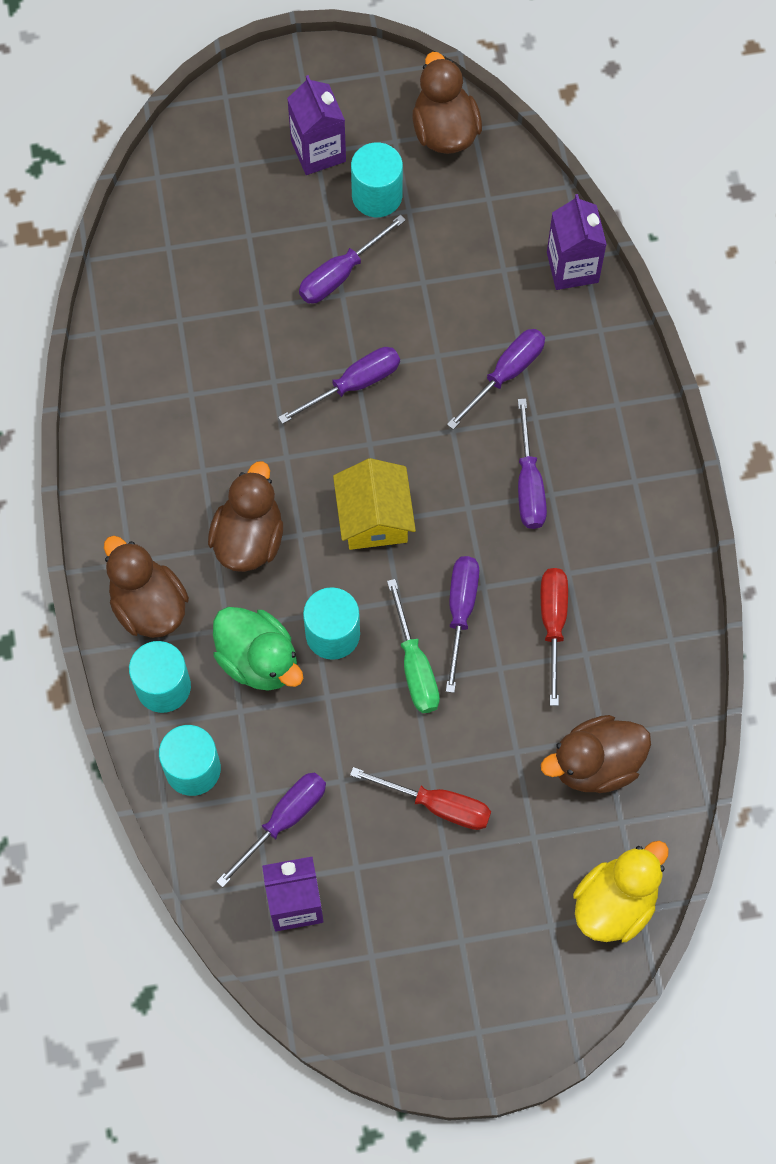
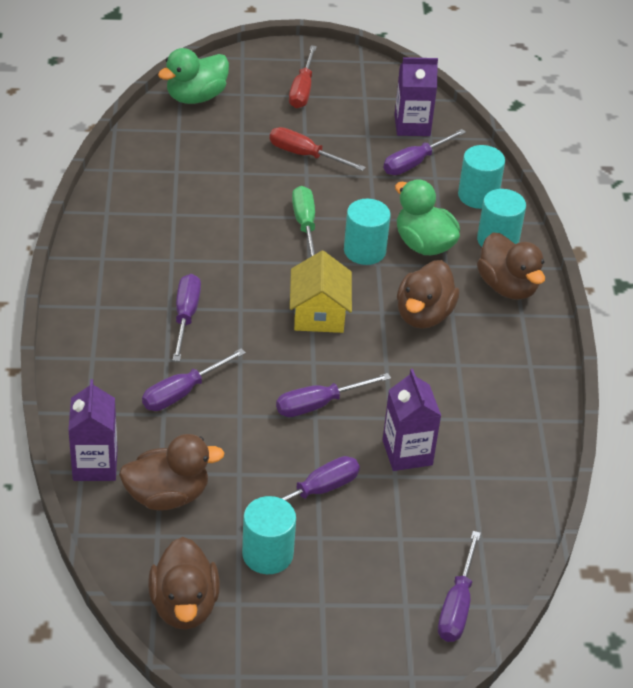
camera: 175 degrees left, 25 degrees down
purple carton [287,75,346,175] -> purple carton moved to [383,369,441,471]
purple screwdriver [446,556,479,693] -> purple screwdriver moved to [438,531,481,642]
red screwdriver [541,568,568,706] -> red screwdriver moved to [289,45,317,108]
brown duck [541,715,651,793] -> brown duck moved to [119,434,224,511]
yellow duck [573,841,669,942] -> green duck [158,48,229,104]

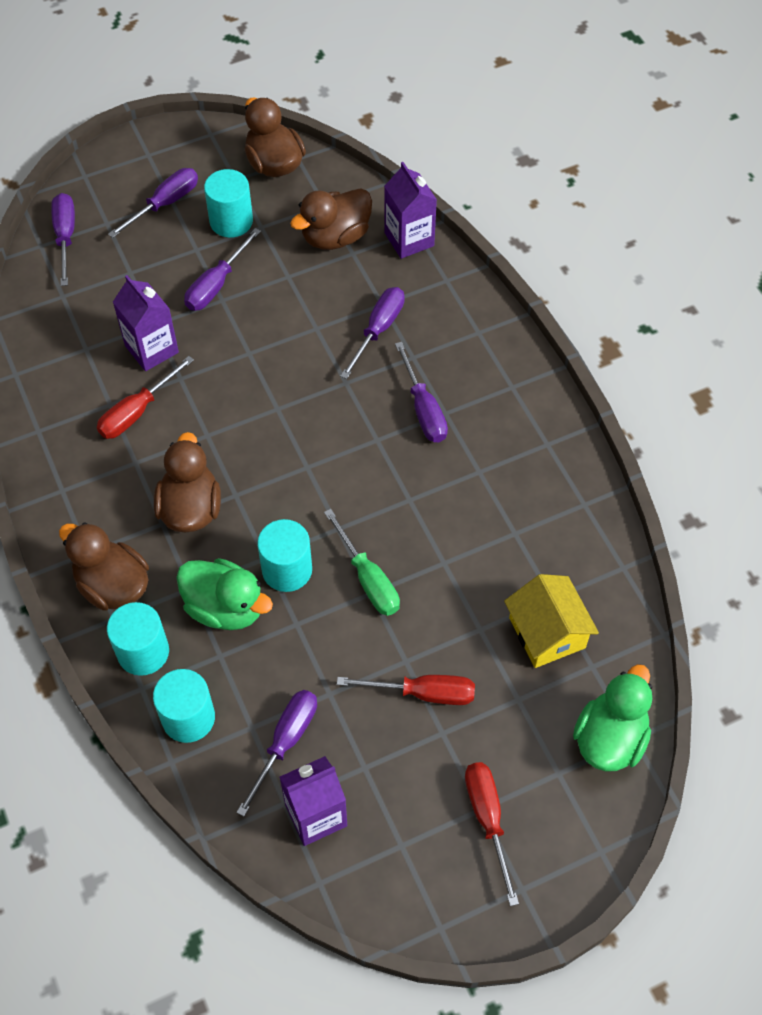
camera: 160 degrees right, 15 degrees up
purple screwdriver [276,373,391,417] -> purple screwdriver moved to [108,168,198,238]
yellow house [290,251,352,333] -> yellow house moved to [504,574,599,668]
none -> red screwdriver [97,356,194,439]

